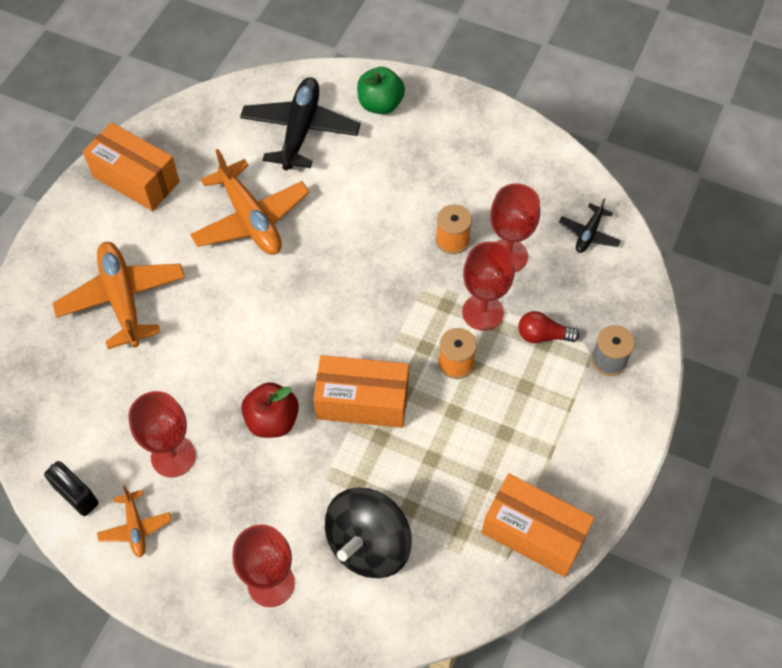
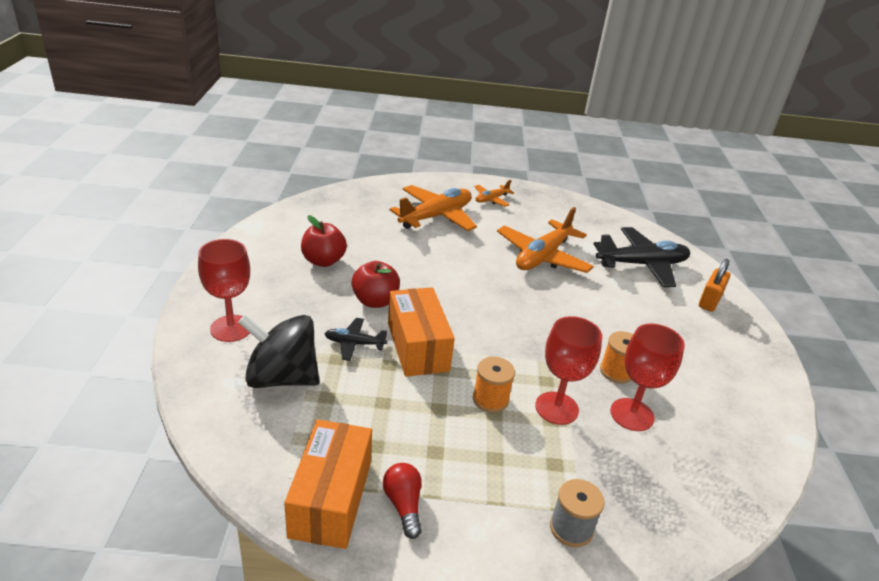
camera: 65 degrees right, 25 degrees down
black padlock [44,461,98,516] -> none
orange box [83,122,180,211] -> none
orange plane [97,485,172,558] -> orange plane moved to [474,180,514,207]
red goblet [128,391,196,478] -> red apple [301,215,347,267]
green apple [357,67,405,114] -> orange padlock [699,259,730,312]
red light bulb [518,311,580,343] -> red light bulb moved to [383,463,422,539]
black plane [559,198,621,253] -> black plane moved to [325,318,387,361]

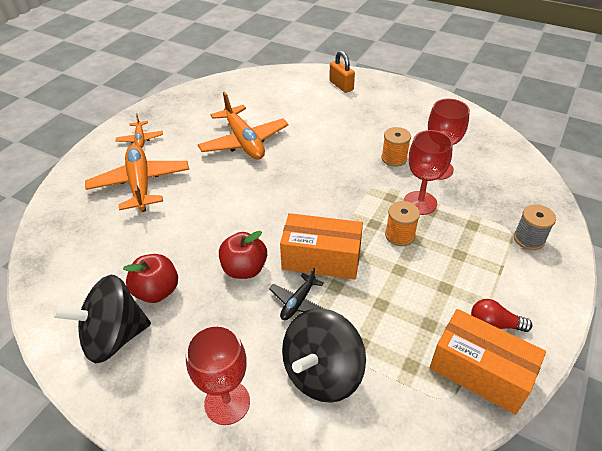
camera: 60 degrees left, 10 degrees up
black plane [593,227,690,287] -> none
none -> black spinning top [53,275,151,363]

